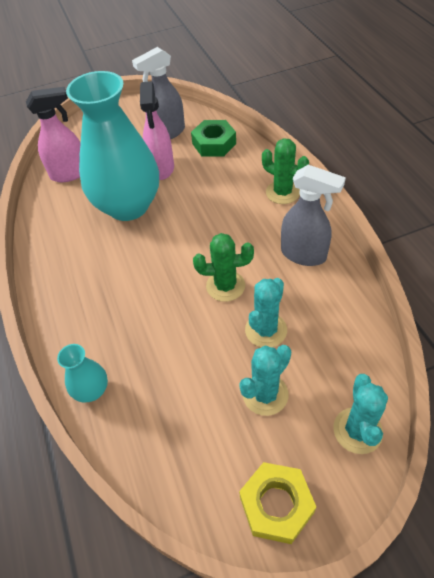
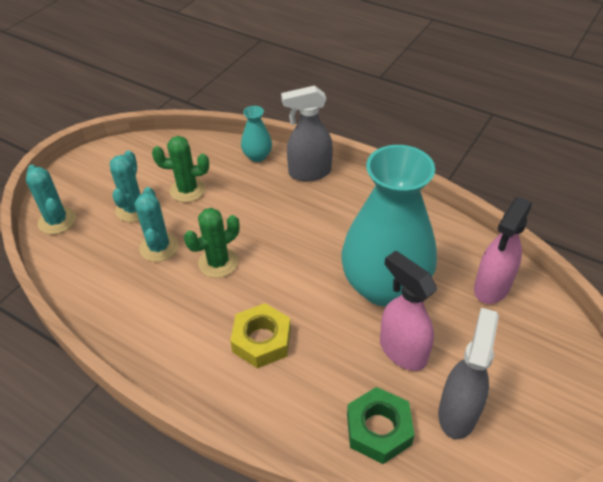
camera: 140 degrees right, 5 degrees down
yellow nut [239,462,316,544] -> yellow nut moved to [230,303,291,369]
green cactus [262,138,309,204] -> green cactus moved to [152,136,209,202]
grey spray bottle [281,165,346,266] -> grey spray bottle moved to [281,85,333,181]

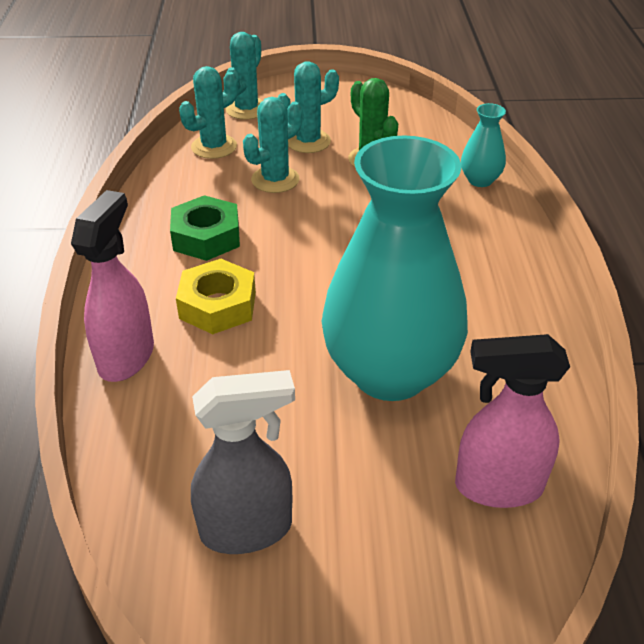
camera: 55 degrees right, 5 degrees down
green cactus [184,208,239,278] -> none
grey spray bottle [281,85,333,181] -> none
green nut [347,387,415,464] -> green nut moved to [170,195,240,261]
pink spray bottle [380,251,437,371] -> pink spray bottle moved to [71,190,154,382]
none -> turquoise cactus [179,66,238,159]

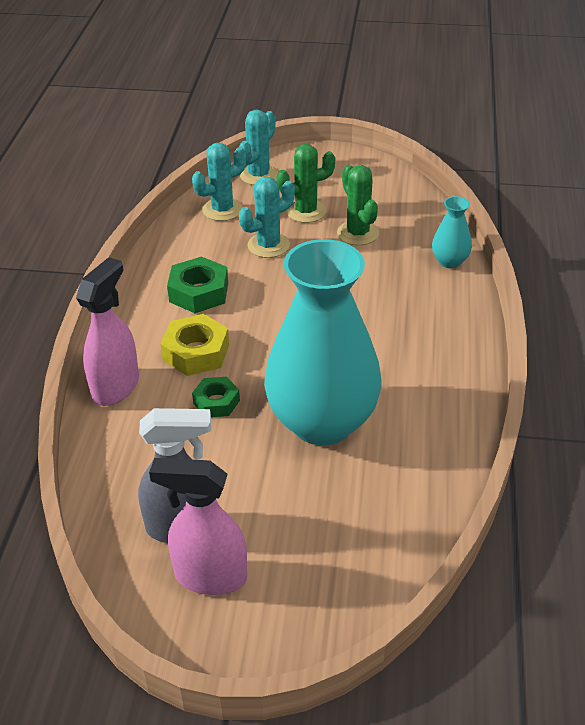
camera: 10 degrees right, 0 degrees up
turquoise cactus [278,61,339,153] -> green cactus [276,144,335,223]
pink spray bottle [455,334,570,508] -> pink spray bottle moved to [149,458,247,595]
none -> green nut [192,377,240,417]

